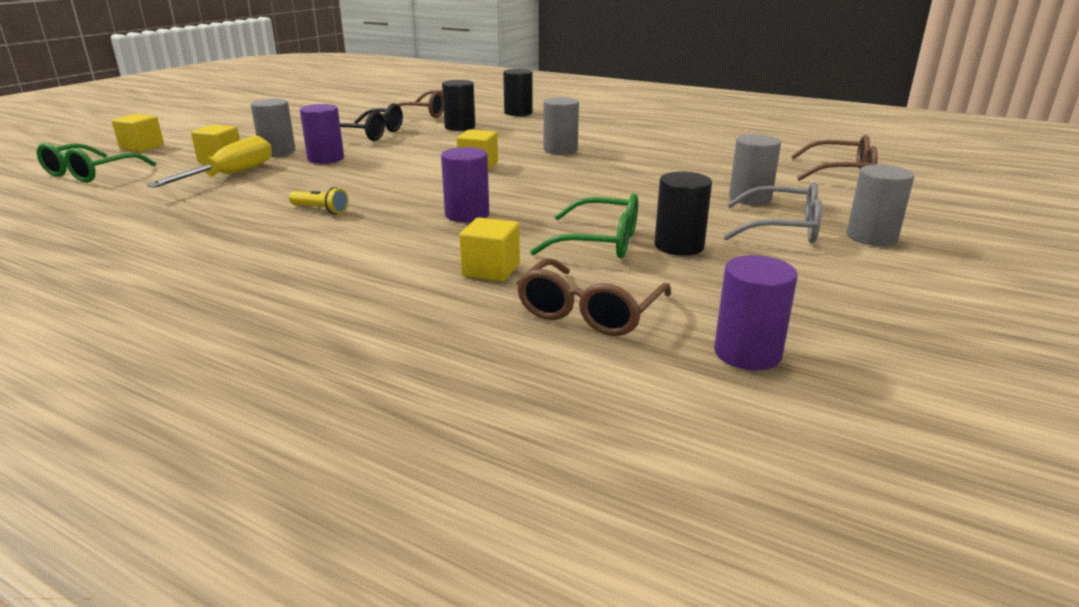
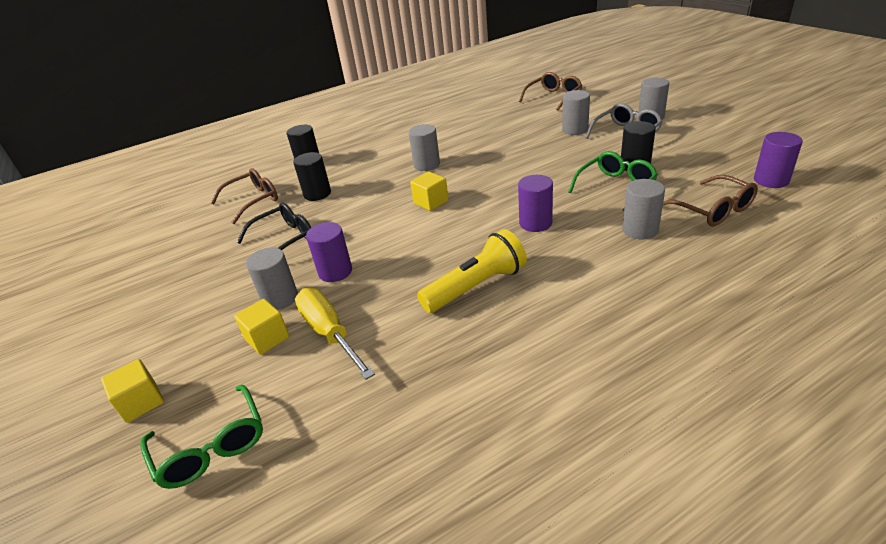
camera: 55 degrees left, 10 degrees up
yellow flashlight [289,187,349,214] -> yellow flashlight [417,229,527,313], size x2.08
yellow cube [459,217,520,282] -> grey cylinder [622,179,665,239]

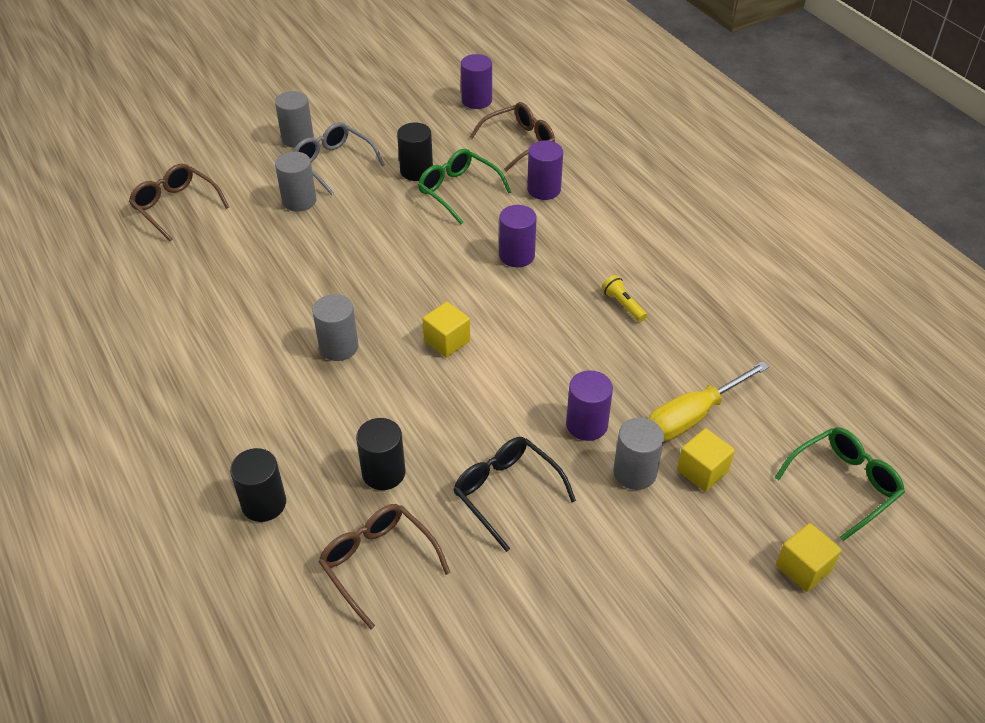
camera: 95 degrees left, 10 degrees up
yellow flashlight [417,229,527,313] -> yellow flashlight [601,275,647,322], size x0.48
grey cylinder [622,179,665,239] -> purple cylinder [527,141,563,200]

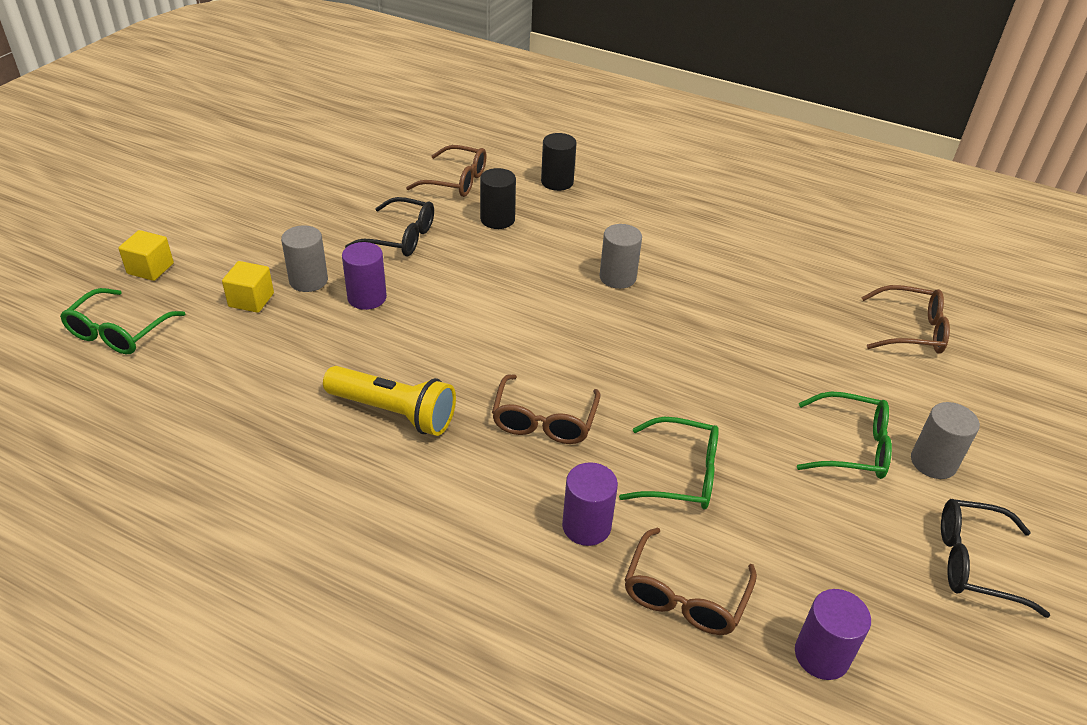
camera: 145 degrees right, 5 degrees down
grey cylinder [275,152,316,212] -> none
grey glasses [293,122,385,195] -> green glasses [797,392,892,479]
black cylinder [397,122,433,181] -> none
yellow cube [422,302,470,357] -> none
purple cylinder [499,205,537,267] -> brown glasses [492,374,601,444]
yellow flashlight [601,275,647,322] -> yellow flashlight [323,366,456,436], size x2.08
yellow screwdriver [648,361,769,441] -> none
none -> black glasses [941,499,1050,618]

